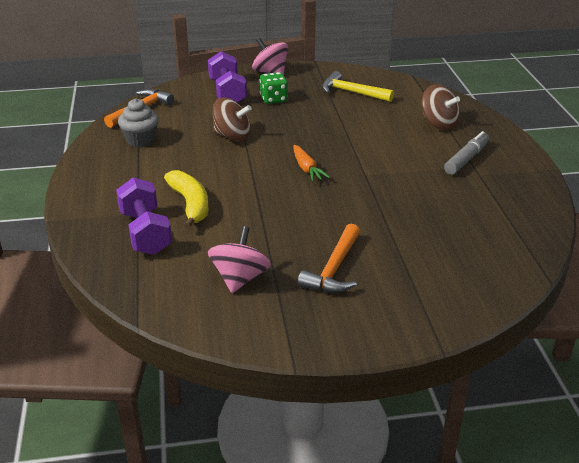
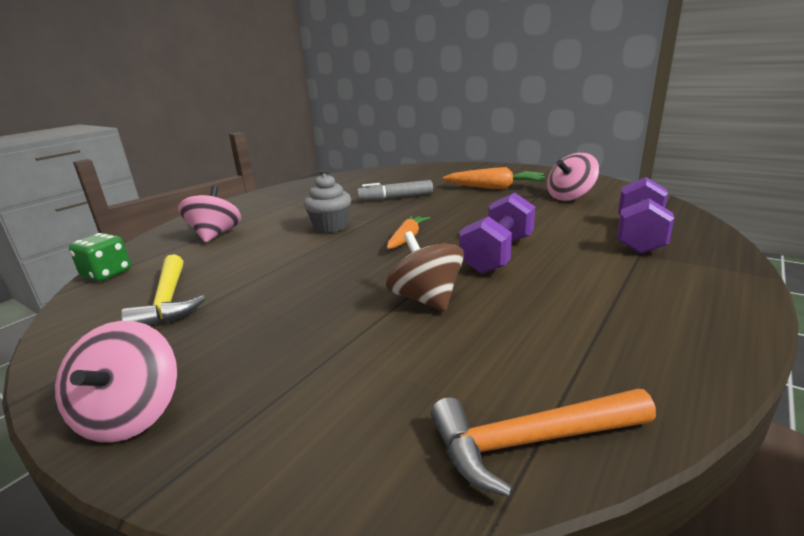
camera: 135 degrees left, 10 degrees down
grey cupcake [118,98,159,147] -> grey cupcake moved to [303,173,351,233]
yellow banana [164,170,208,229] -> none
purple dumbbell [208,51,247,103] -> purple dumbbell moved to [459,192,535,274]
green dice [259,72,288,104] -> green dice moved to [69,233,131,281]
orange hammer [298,224,360,293] -> orange carrot [443,167,546,189]
brown spinning top [422,84,460,130] -> pink spinning top [178,186,241,243]
grey marker [444,131,489,175] -> grey marker moved to [357,180,433,200]

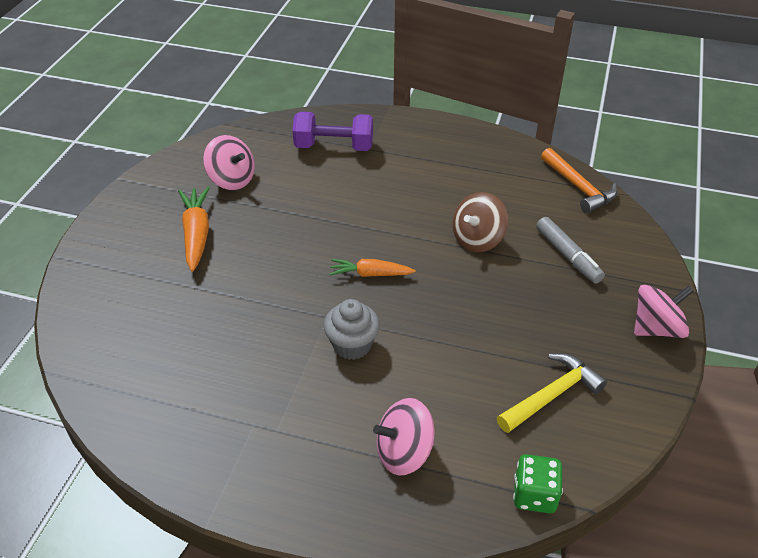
camera: 110 degrees left, 20 degrees up
grey marker [357,180,433,200] -> grey marker moved to [536,217,605,284]
purple dumbbell [459,192,535,274] -> none

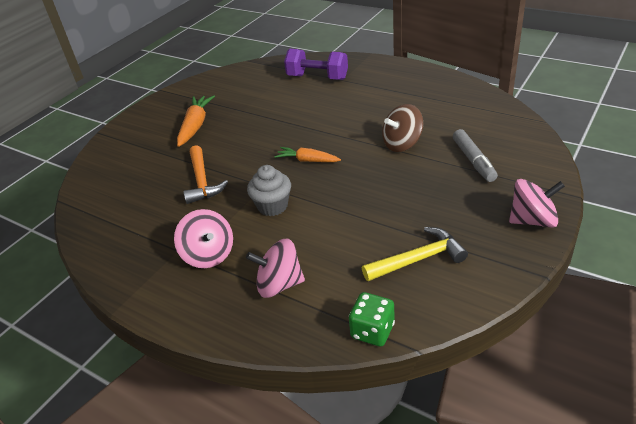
camera: 20 degrees right, 5 degrees down
pink spinning top [203,135,255,190] -> pink spinning top moved to [174,209,233,268]
orange hammer [541,148,618,213] -> orange hammer moved to [184,145,228,204]

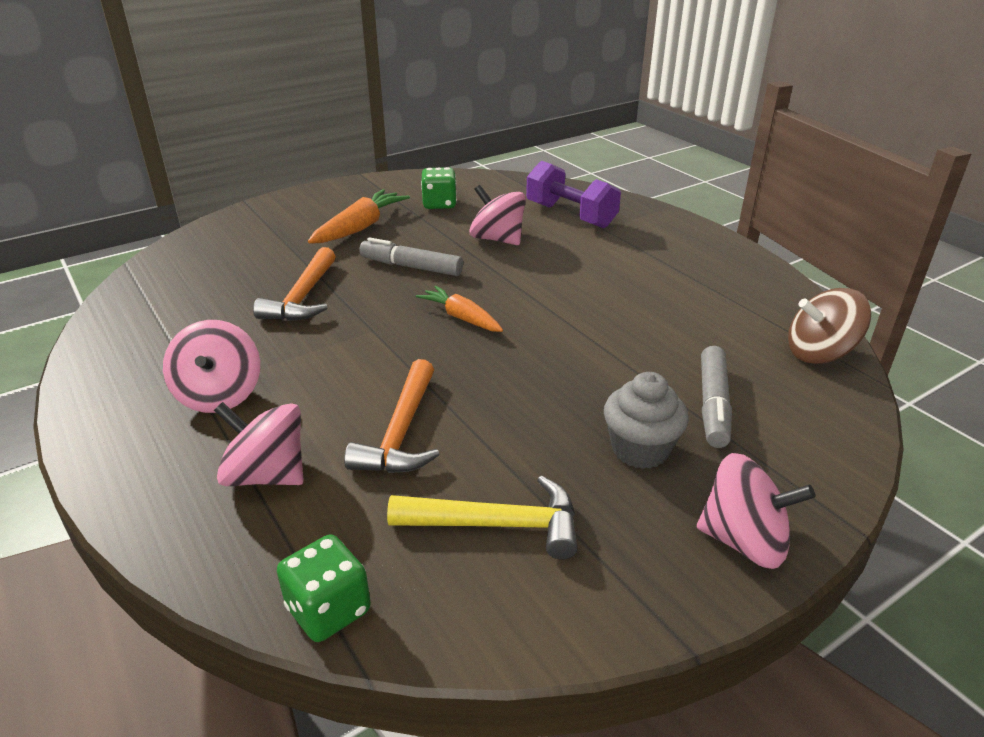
camera: 20 degrees right, 5 degrees down
grey cupcake [247,165,291,216] -> grey cupcake moved to [604,372,689,469]
brown spinning top [382,104,423,152] -> brown spinning top moved to [788,288,871,364]
none -> orange hammer [344,359,440,473]
none -> grey marker [359,237,463,276]
none -> green dice [421,167,457,209]
none -> pink spinning top [469,185,526,245]

